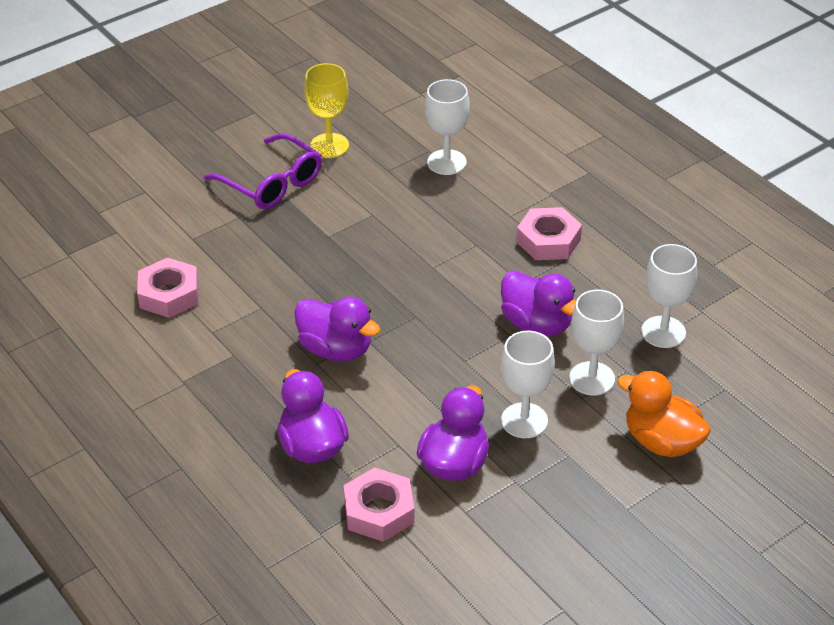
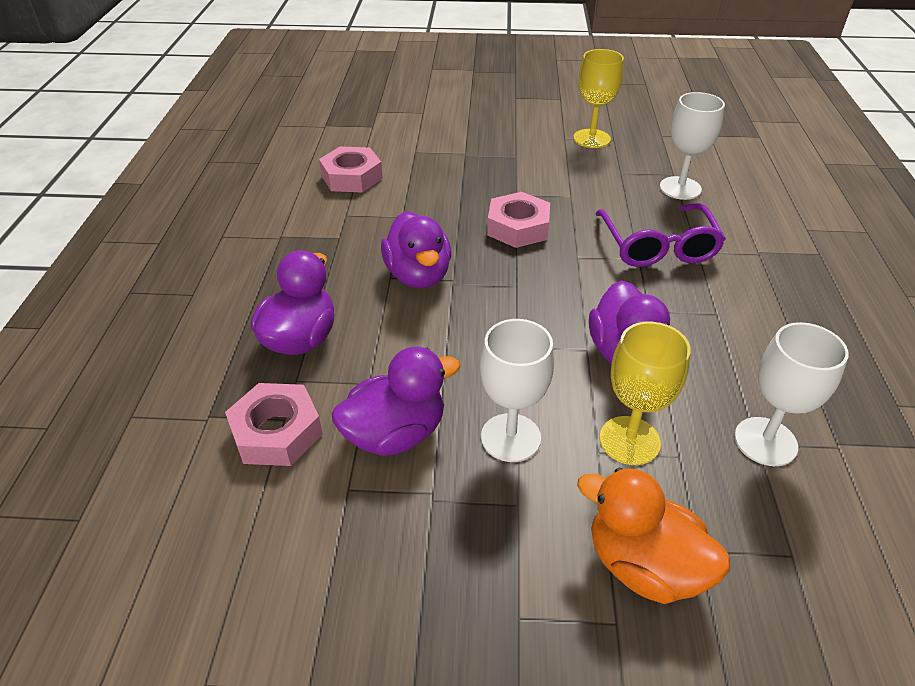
camera: 40 degrees right, 0 degrees up
purple glasses [204,133,322,209] -> purple glasses moved to [595,203,726,267]
pink nut [516,207,582,260] -> pink nut moved to [487,192,550,248]
white goblet [569,289,624,396] -> yellow goblet [599,322,691,465]
orange duck [617,371,711,457] -> orange duck turned 45 degrees counterclockwise [577,467,730,604]

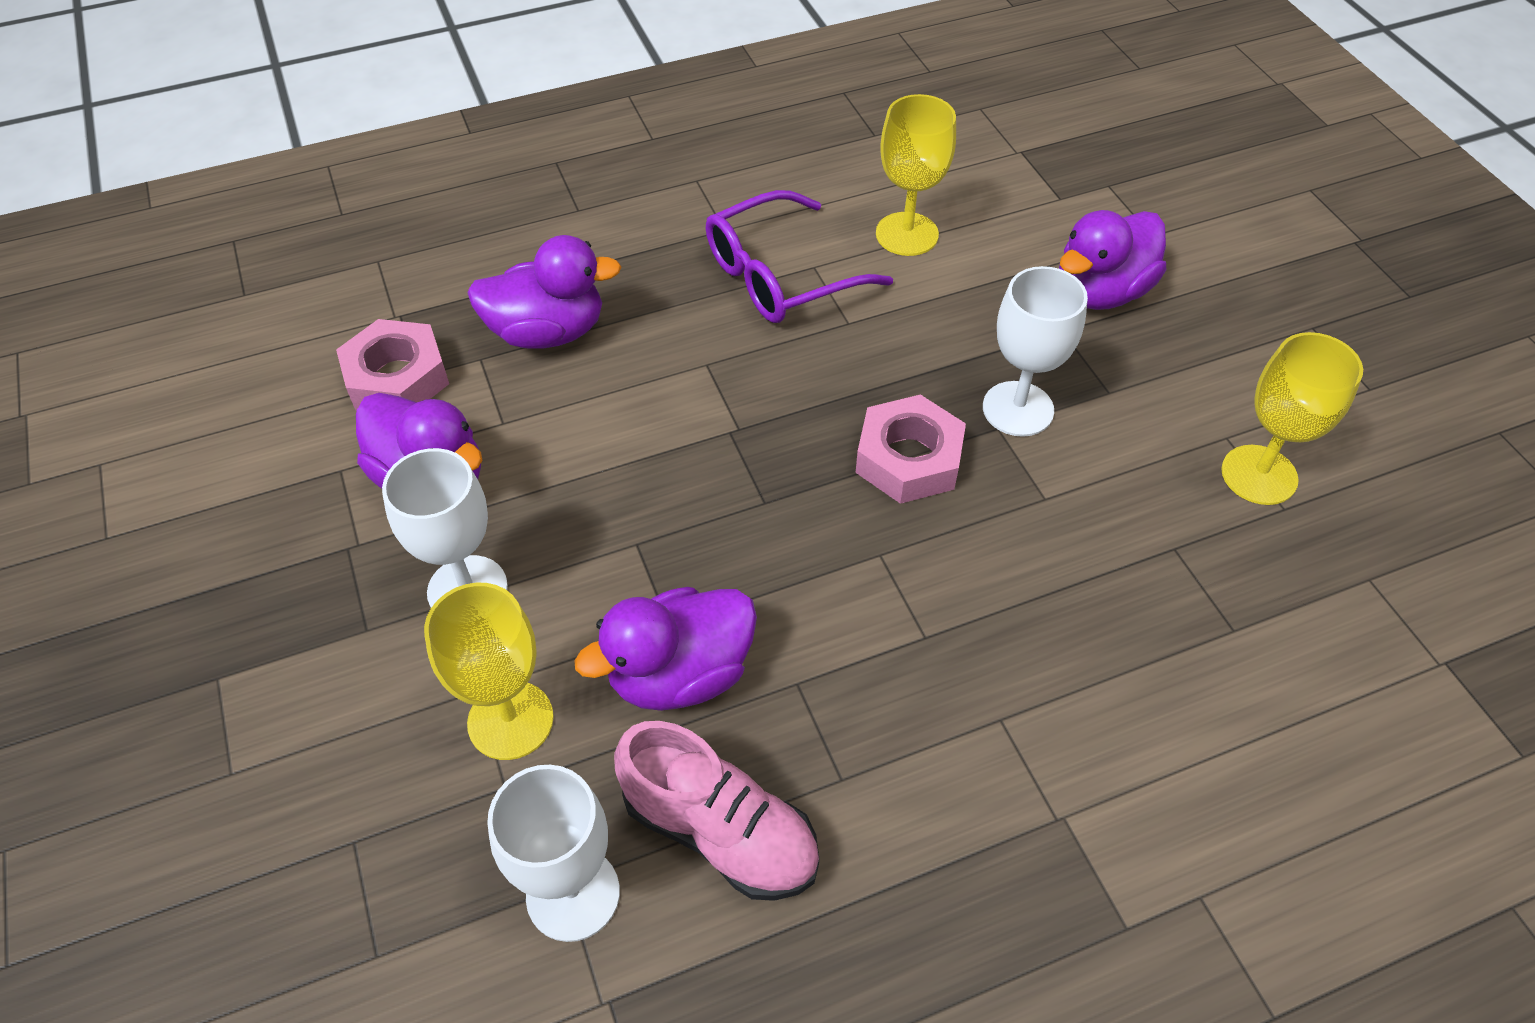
camera: 65 degrees right, 10 degrees up
pink nut [319,146,383,193] -> yellow goblet [876,94,956,256]
purple duck [381,211,451,288] -> purple duck moved to [1059,210,1166,310]
orange duck [577,467,730,604] -> none
purple glasses [595,203,726,267] -> purple glasses moved to [706,190,893,323]
white goblet [660,92,725,200] -> white goblet moved to [983,266,1088,437]
none -> pink shoe [614,721,819,901]

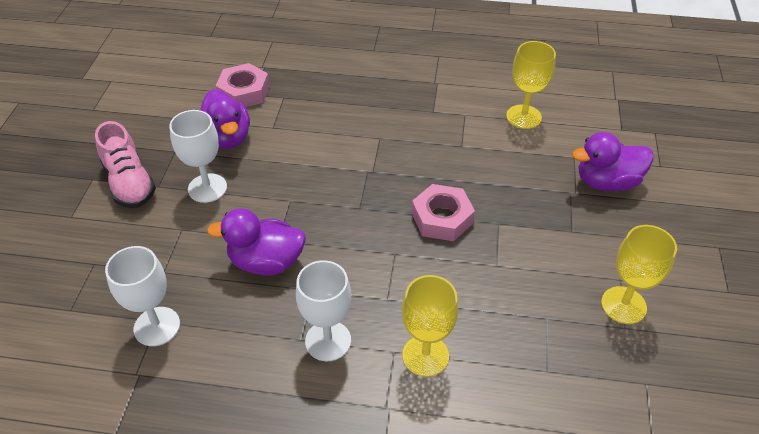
camera: 30 degrees right, 5 degrees down
yellow goblet [424,583,554,760] -> yellow goblet moved to [402,275,458,377]
purple duck [467,235,622,348] -> none
pink shoe [614,721,819,901] -> pink shoe moved to [95,121,156,208]
purple glasses [706,190,893,323] -> none
white goblet [983,266,1088,437] -> white goblet moved to [296,260,351,361]

